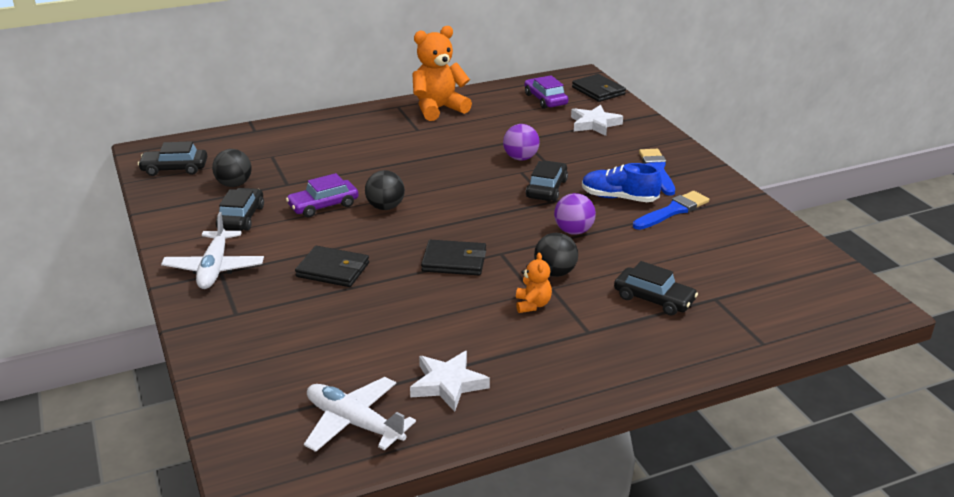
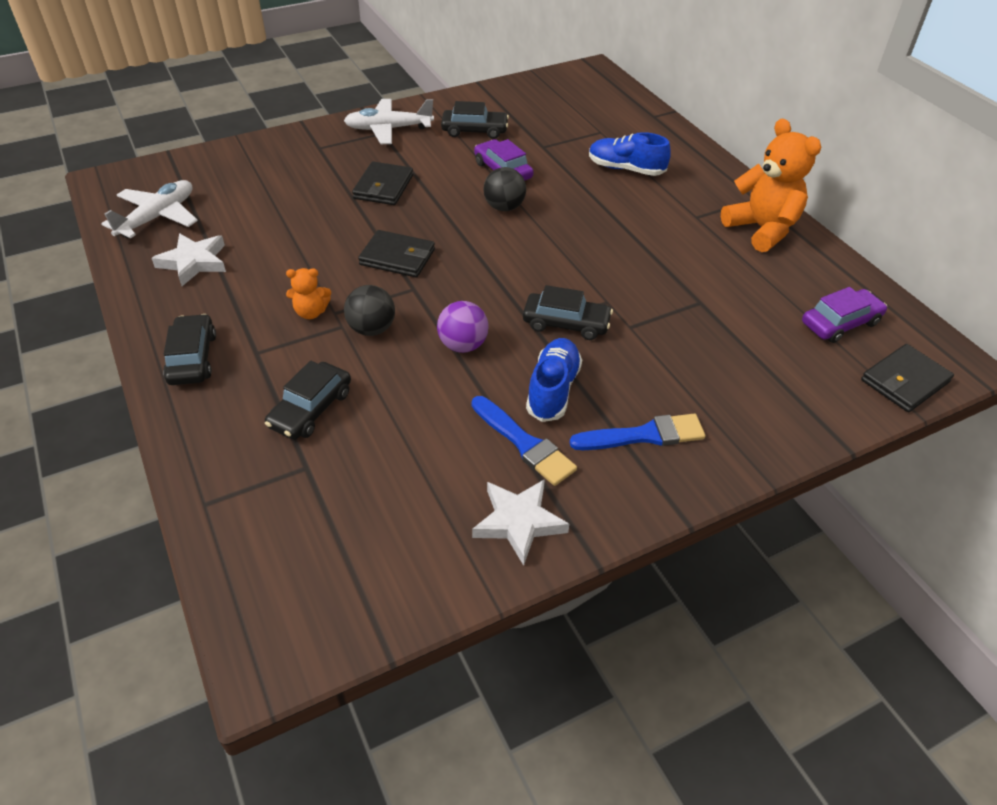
camera: 85 degrees right, 15 degrees up
black car [138,141,207,176] -> black car moved to [163,314,216,385]
black ball [212,149,252,187] -> none
black wallet [421,240,486,275] -> black wallet turned 75 degrees counterclockwise [358,230,435,277]
purple ball [503,124,540,161] -> none
white star [571,105,623,136] -> white star moved to [472,479,569,566]
none -> blue shoe [589,132,671,176]

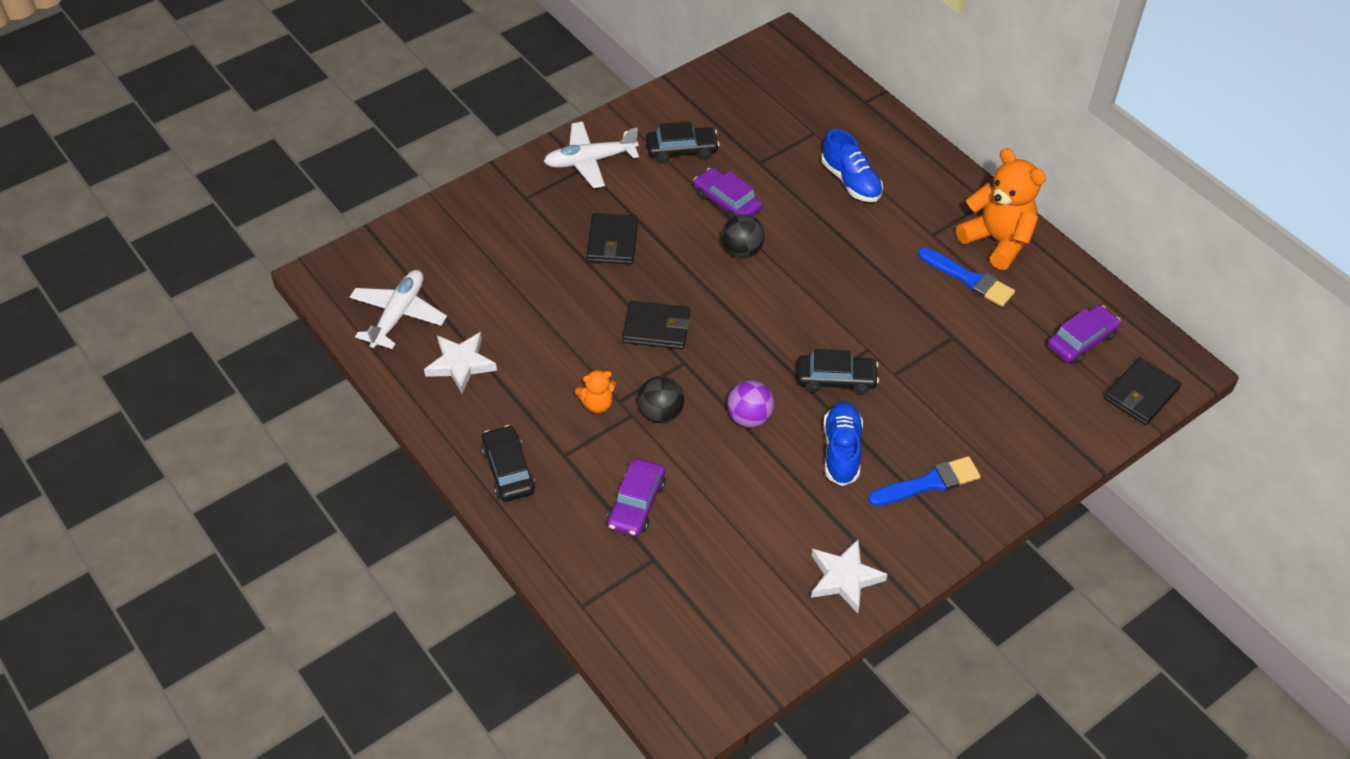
camera: 10 degrees left, 5 degrees up
black car [265,361,351,440] -> purple car [607,459,665,536]
blue brush [472,396,577,486] -> blue brush moved to [918,247,1015,307]
blue shoe [589,132,671,176] -> blue shoe turned 135 degrees counterclockwise [821,129,883,202]

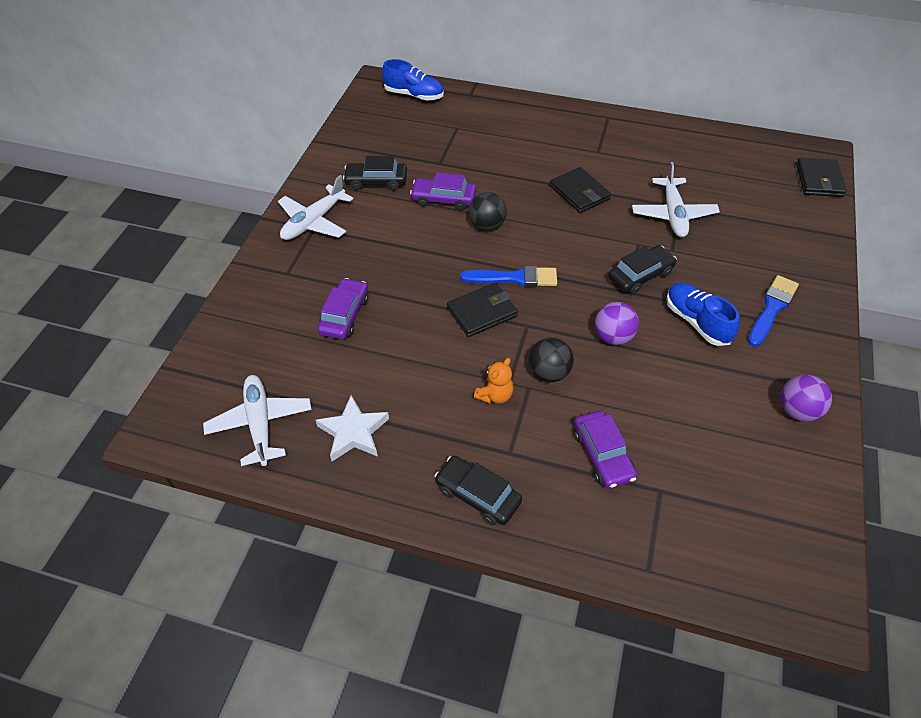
camera: 35 degrees left, 0 degrees up
black wallet [586,213,638,264] -> black wallet moved to [550,167,611,213]
black car [646,121,720,163] -> black car turned 135 degrees counterclockwise [343,156,407,191]
white star [811,539,888,613] -> purple ball [781,375,832,422]
blue shoe [821,129,883,202] -> blue shoe moved to [382,59,444,101]
blue brush [918,247,1015,307] -> blue brush moved to [460,266,557,287]
orange teddy bear [956,148,1046,270] -> none
purple car [1047,305,1121,364] -> purple car moved to [317,278,369,340]
none -> white plane [632,162,720,237]

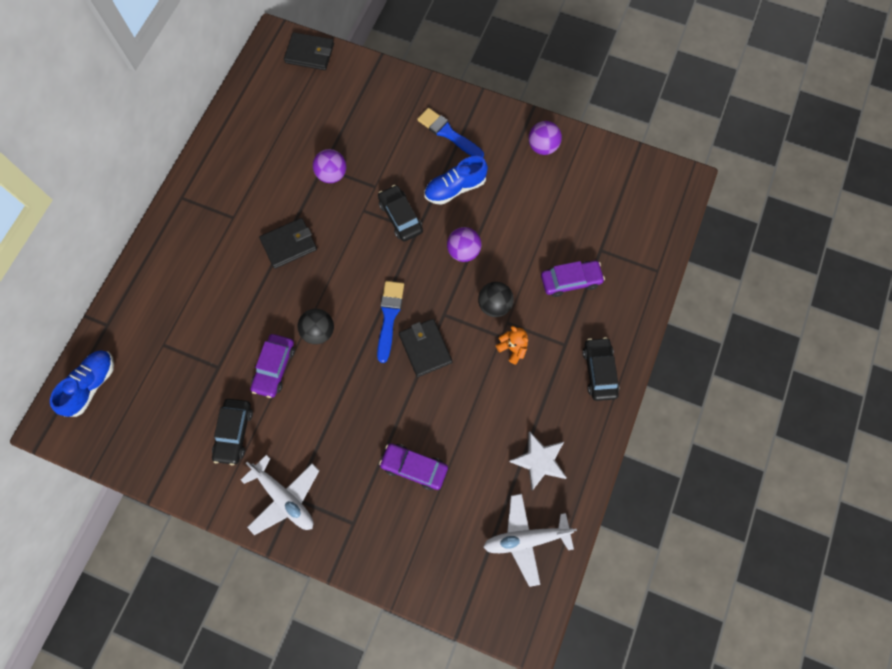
camera: 85 degrees left, 20 degrees up
black car [434,456,522,525] -> black car turned 135 degrees clockwise [582,337,619,401]
white plane [632,162,720,237] -> purple ball [313,149,346,183]

